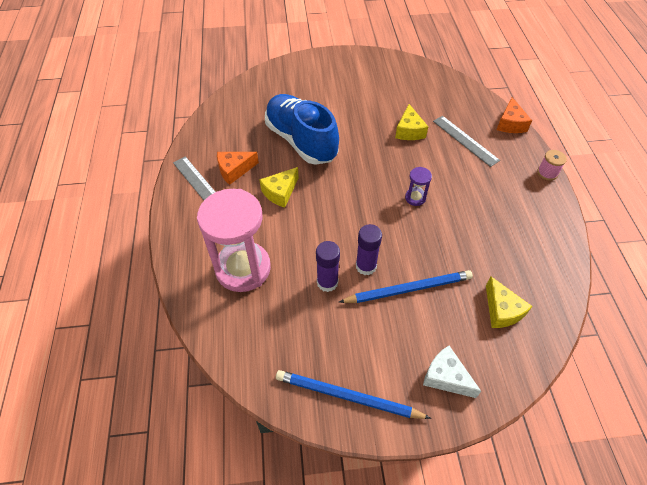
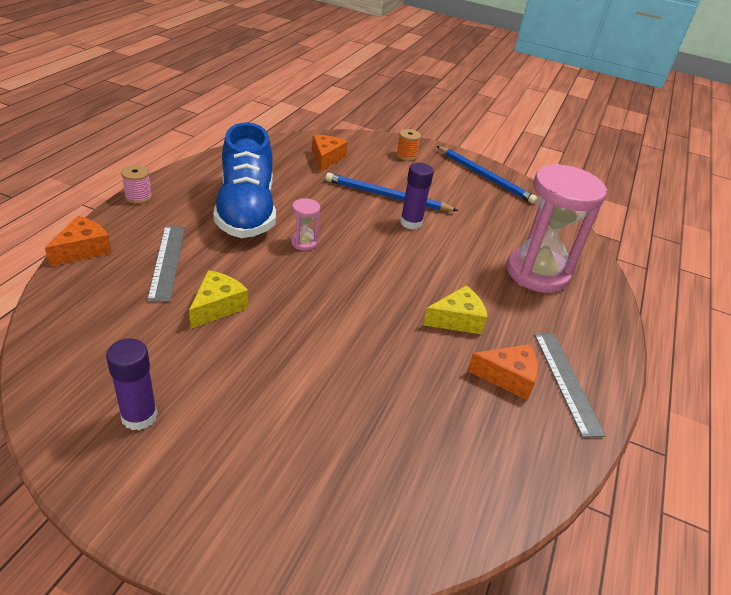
camera: 155 degrees left, 15 degrees down
blue shoe [265,94,339,165] -> blue shoe moved to [213,122,276,238]
purple glue stick [316,241,340,292] -> purple glue stick moved to [106,338,158,430]
purple hourglass [405,167,432,206] -> pink hourglass [291,198,320,251]
white cheese [423,346,481,398] -> orange spool [396,129,421,161]
yellow cheese [486,276,533,328] -> orange cheese [312,135,348,172]

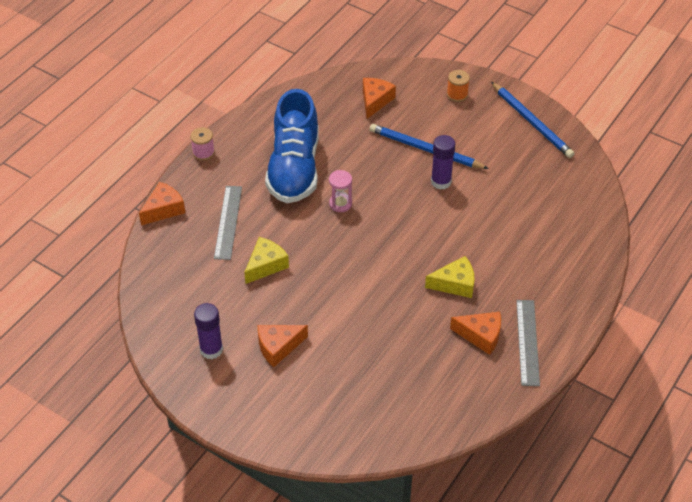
camera: 15 degrees right, 10 degrees up
pink hourglass [507,164,607,293] -> none
none -> orange cheese [258,325,308,367]

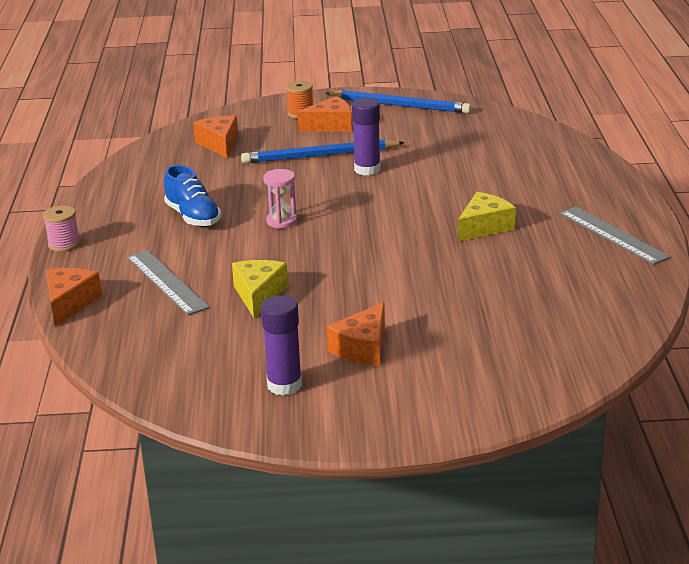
camera: 35 degrees left, 20 degrees down
blue shoe [265,89,319,203] -> blue shoe [164,165,221,227], size x0.53
orange cheese [450,312,501,355] -> orange cheese moved to [297,96,352,131]

